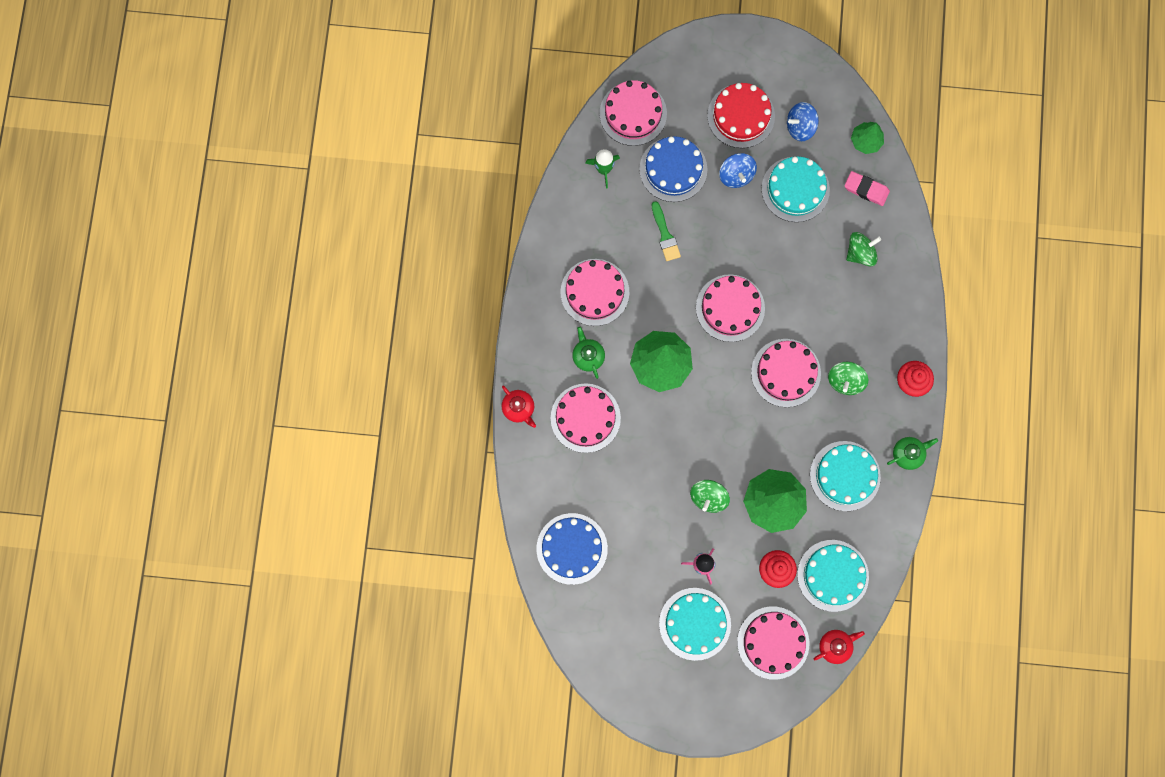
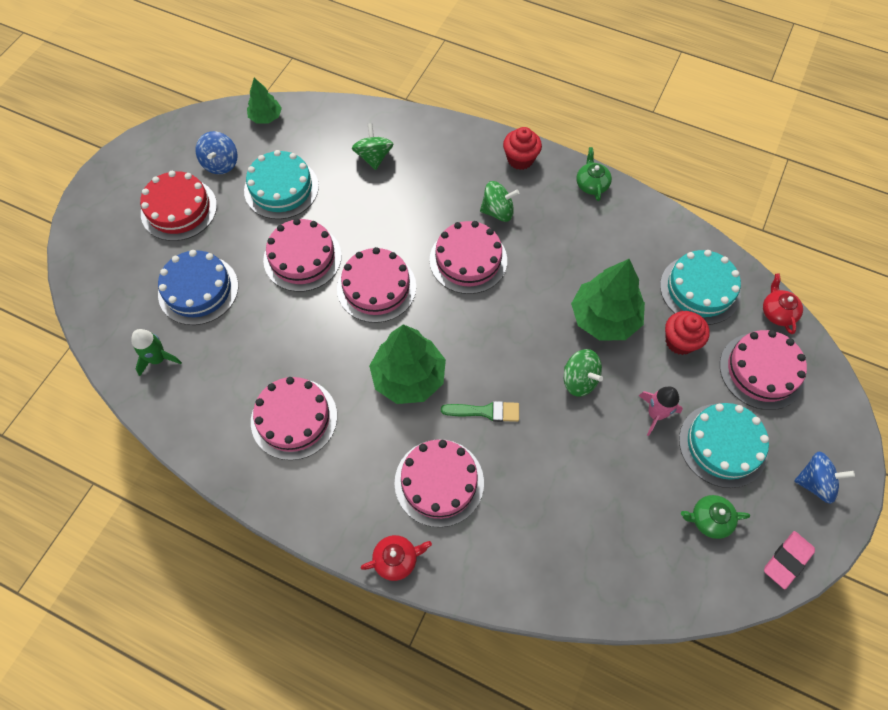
camera: 70 degrees left, 15 degrees down
blue cake [536,513,608,585] -> none
green teapot [572,327,605,379] -> green teapot moved to [681,495,750,539]
pink cake [600,80,667,146] -> pink cake moved to [263,218,342,292]
green brush [652,201,681,261] -> green brush moved to [441,401,519,422]
blue spinning top [719,153,757,188] -> blue spinning top moved to [794,451,855,504]
turquoise cake [810,441,881,511] -> none
green spinning top [828,362,868,395] -> green spinning top turned 45 degrees counterclockwise [480,181,519,222]
pink eraser [845,171,890,206] -> pink eraser moved to [764,531,815,589]

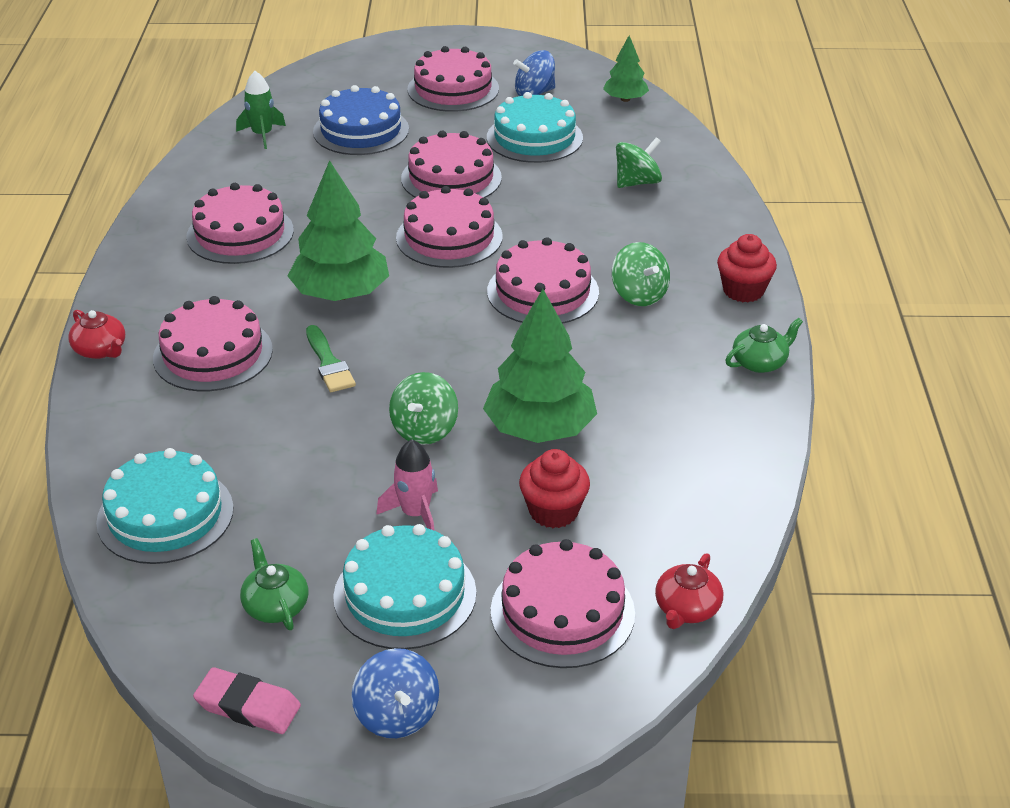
camera: 65 degrees right, 25 degrees down
red cake [140,171,217,241] -> pink cake [408,46,499,112]
turquoise cake [660,250,741,325] -> turquoise cake moved to [96,448,234,564]
red teapot [763,273,803,334] -> red teapot turned 150 degrees clockwise [655,553,723,629]

